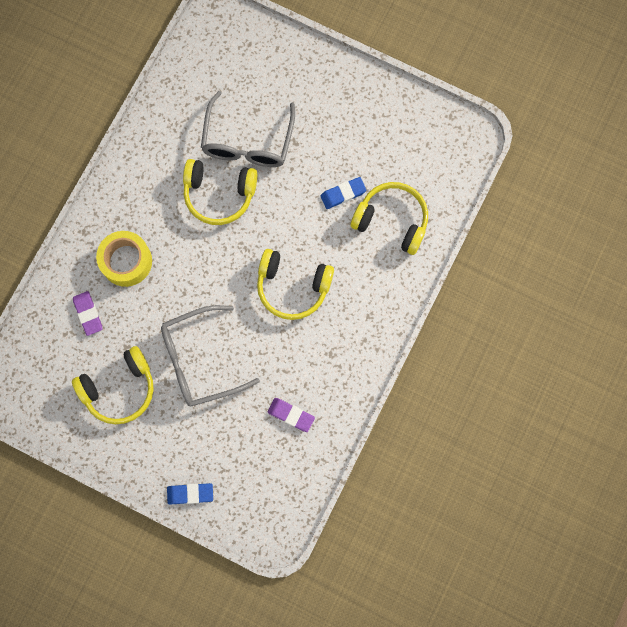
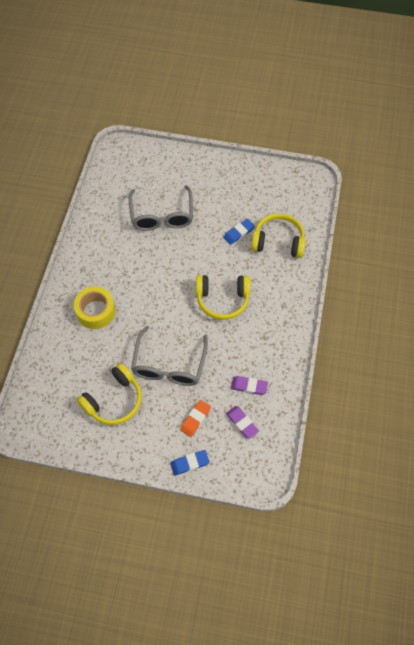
camera: 15 degrees left, 15 degrees down
purple eraser [73,291,102,336] -> purple eraser moved to [226,406,259,439]
grey glasses [161,305,260,407] -> grey glasses turned 45 degrees counterclockwise [131,326,208,386]
yellow headphones [183,159,257,225] -> none
none -> orange eraser [180,400,211,437]

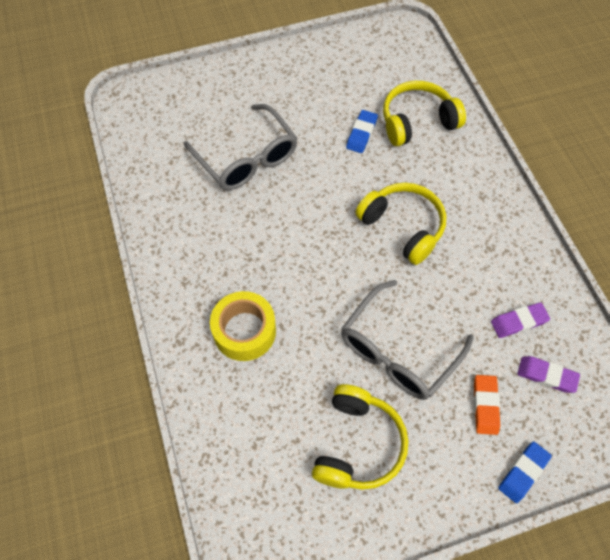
camera: 30 degrees left, 0 degrees up
grey glasses [131,326,208,386] -> grey glasses turned 60 degrees clockwise [341,280,474,400]
yellow headphones [196,275,250,320] -> yellow headphones turned 105 degrees counterclockwise [355,183,446,265]

